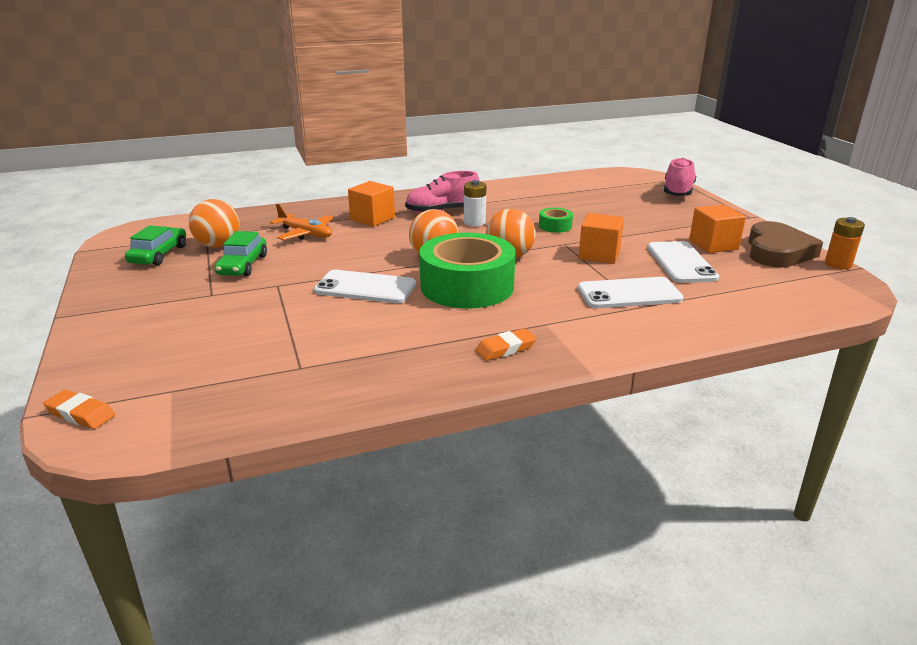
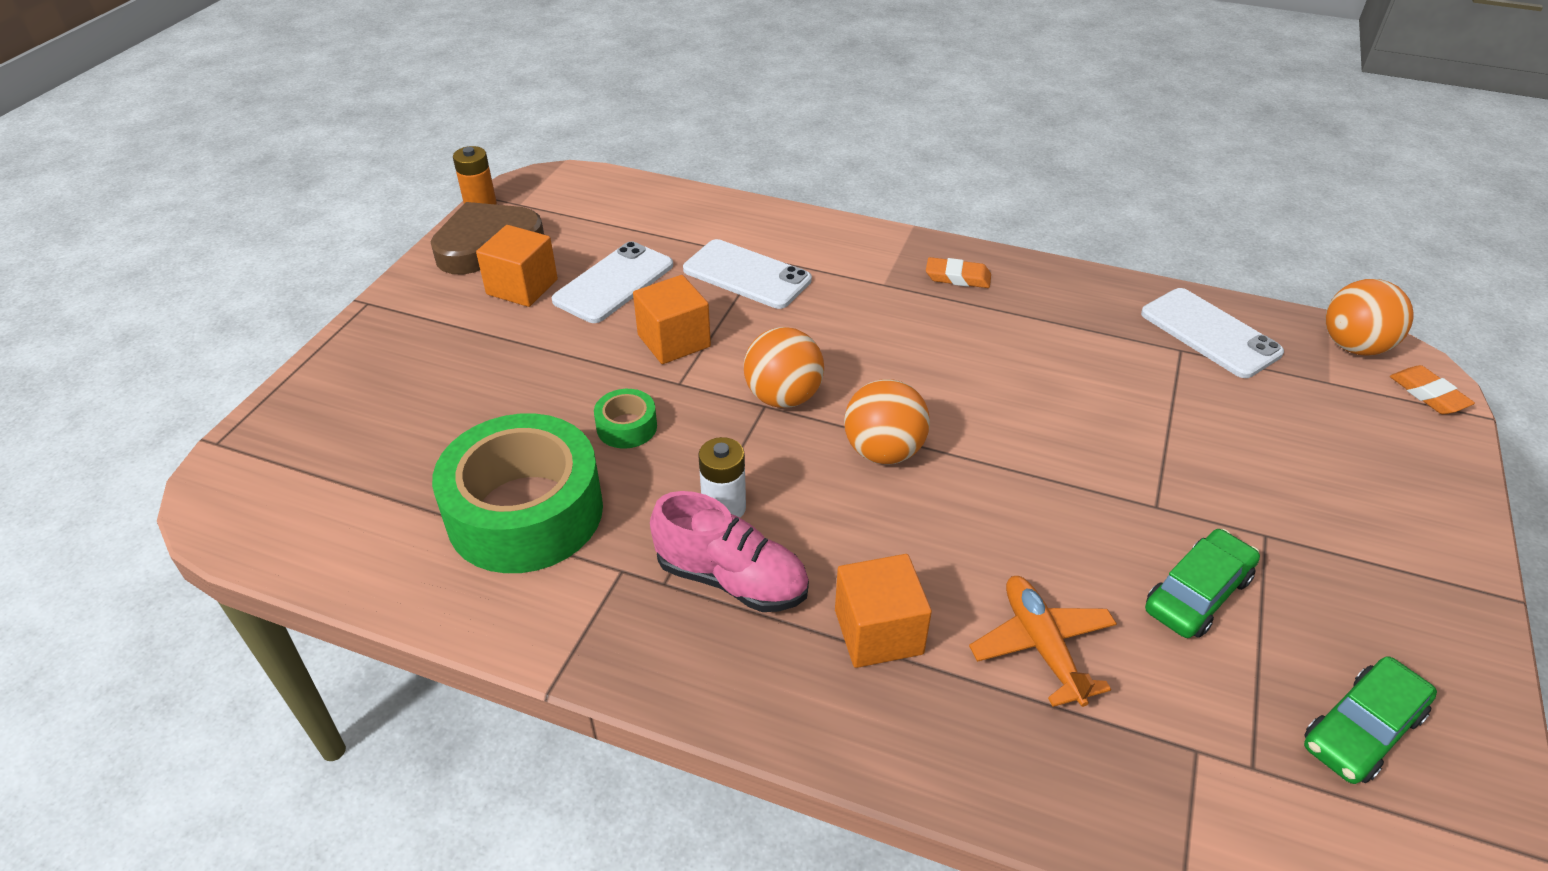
camera: 140 degrees left, 15 degrees up
orange ball [189,199,239,248] -> orange ball moved to [1326,279,1414,356]
white phone [314,270,416,303] -> white phone moved to [1141,288,1284,378]
green tape [419,233,515,309] -> green tape moved to [432,413,603,573]
pink shoe [664,158,696,196] -> none

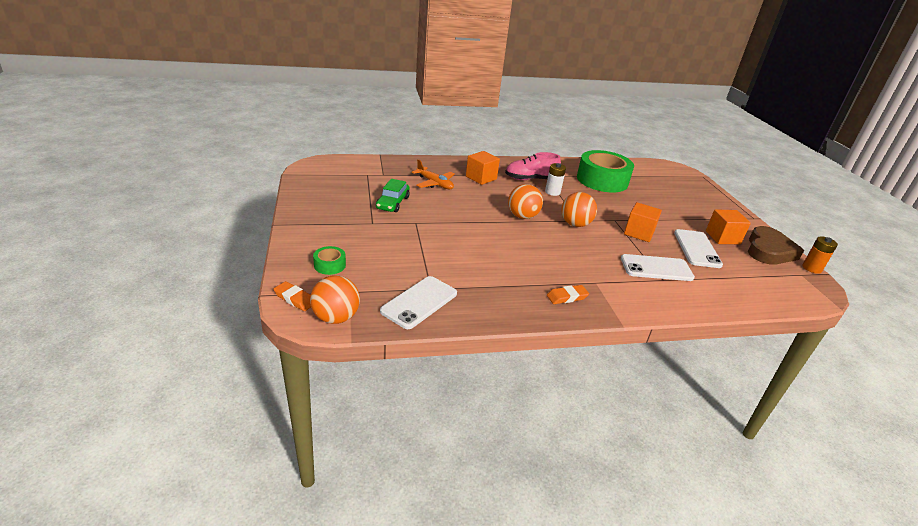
camera: 145 degrees right, 10 degrees down
green tape [594,389,657,449] -> green tape moved to [313,246,346,275]
white phone [1141,288,1284,378] -> white phone turned 75 degrees counterclockwise [380,276,457,329]
green car [1304,657,1437,784] -> none

